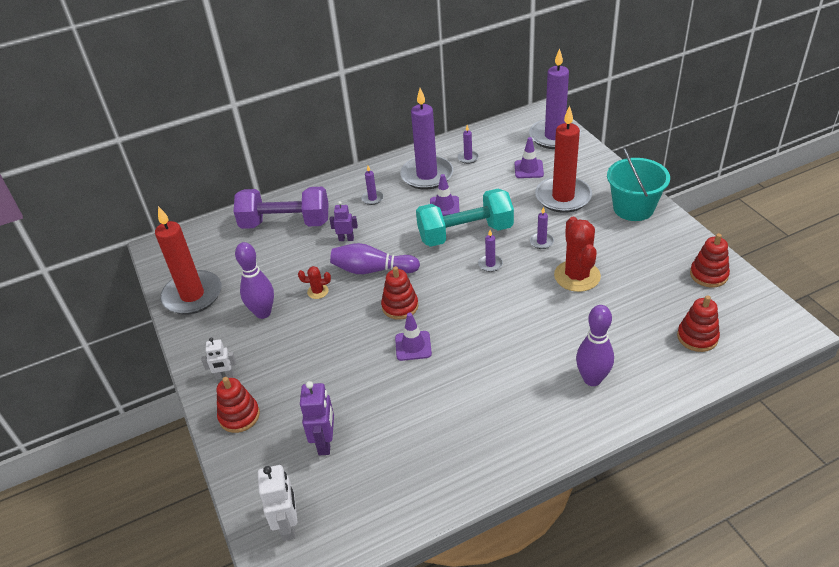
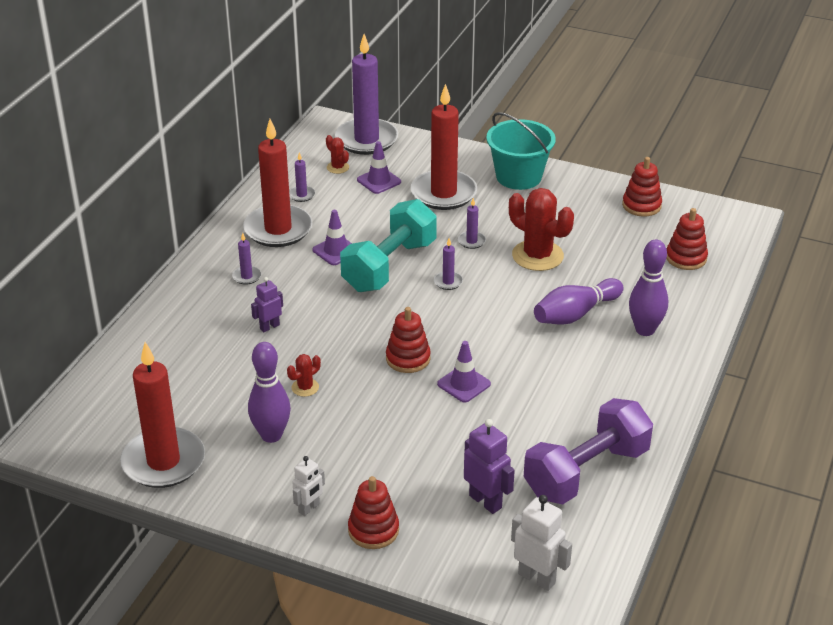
camera: 45 degrees left, 5 degrees down
purple dumbbell [234,187,328,229] -> purple dumbbell moved to [524,398,653,504]
purple bowling pin [330,243,420,274] -> purple bowling pin moved to [534,278,623,325]
purple candle [400,88,453,190] -> red candle [243,119,312,247]
none -> red cactus [326,135,349,174]

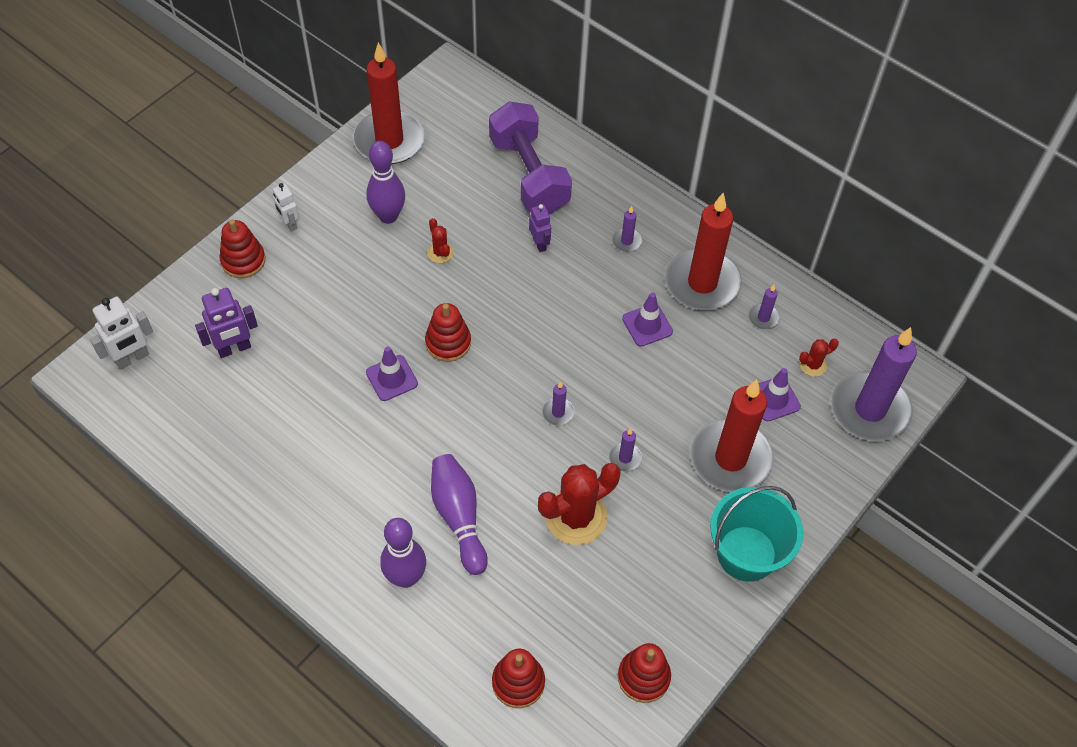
camera: 105 degrees right, 20 degrees up
turquoise dumbbell [340,199,437,292] -> none
purple dumbbell [524,398,653,504] -> purple dumbbell moved to [489,101,572,214]

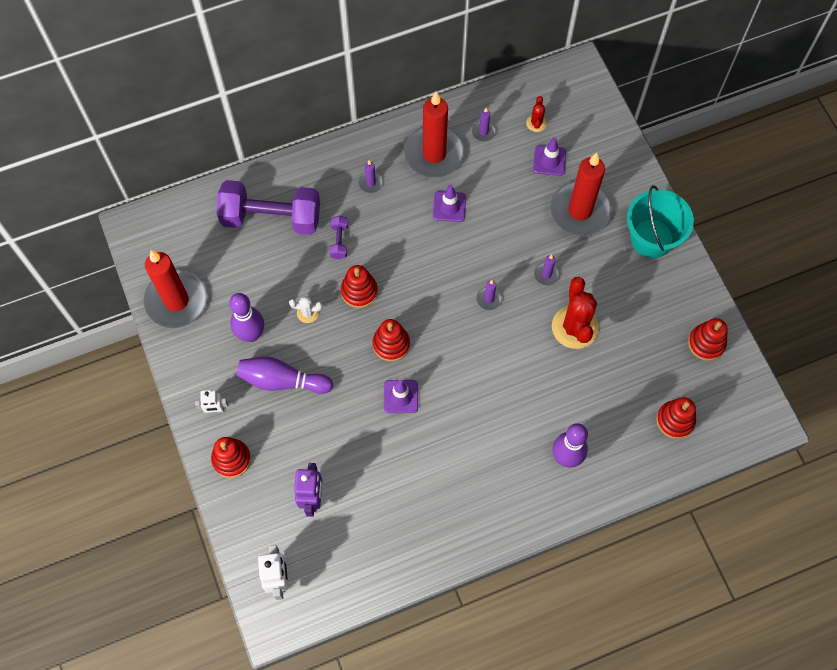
camera: 60 degrees left, 10 degrees up
red cactus [427,218,454,263] -> white cactus [289,296,323,323]
purple bowling pin [431,454,488,575] -> purple bowling pin moved to [237,357,333,394]
purple robot [529,204,551,252] -> purple dumbbell [329,216,348,259]
purple candle [832,327,917,441] -> none
none -> red stacking toy [341,265,378,308]

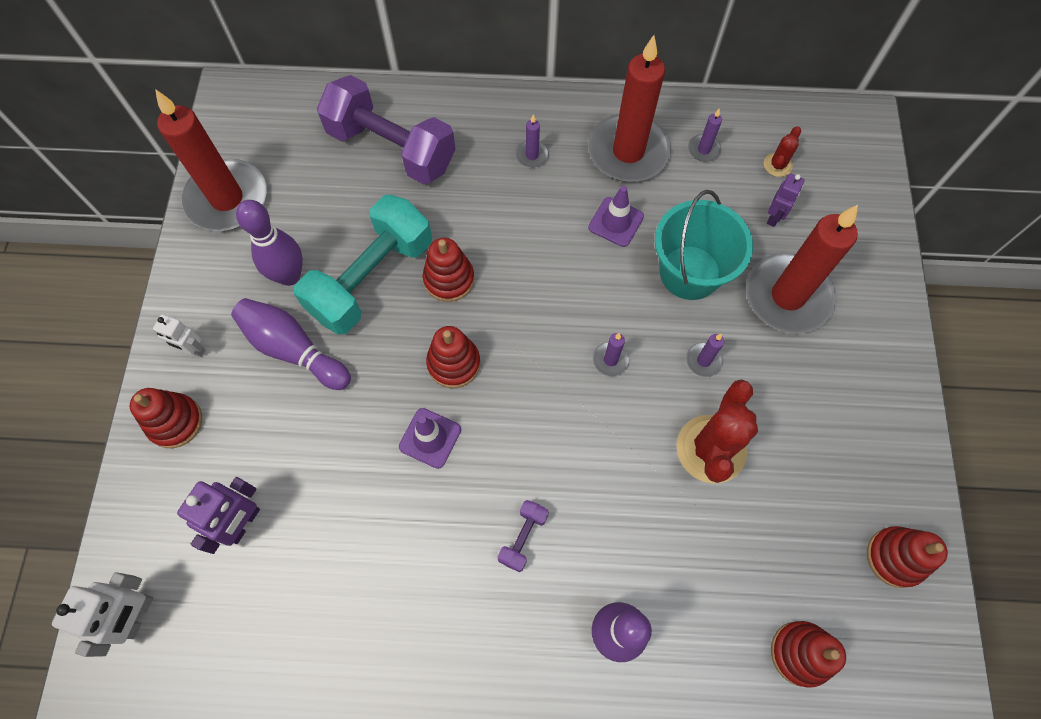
camera: 25 degrees right, 0 degrees up
white cactus [289,296,323,323] -> turquoise dumbbell [294,195,432,335]
purple dumbbell [329,216,348,259] -> purple dumbbell moved to [497,500,549,572]
purple traffic cone [533,137,566,176] -> purple robot [767,174,805,227]
turquoise bucket [627,185,694,258] -> turquoise bucket moved to [655,190,753,300]

